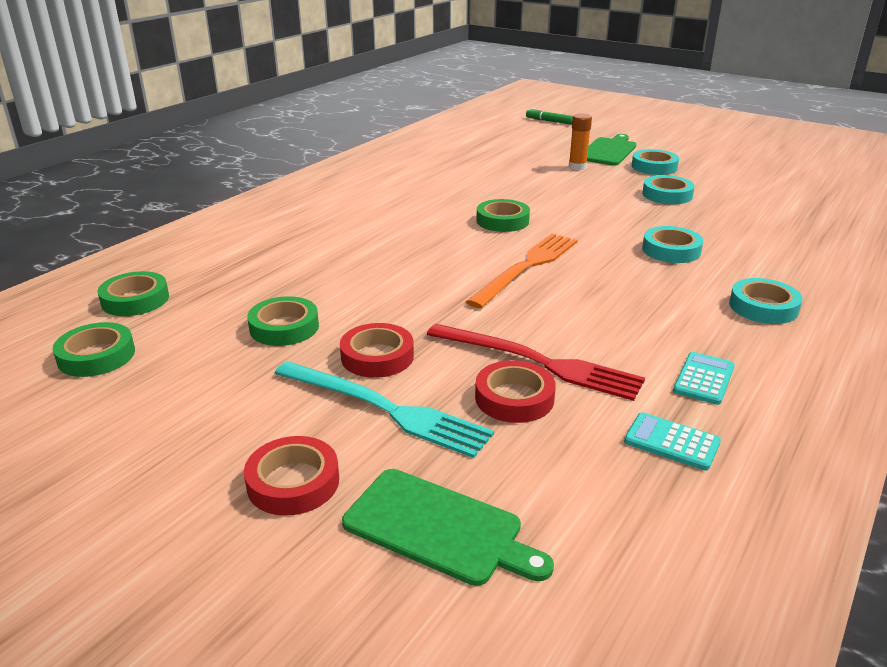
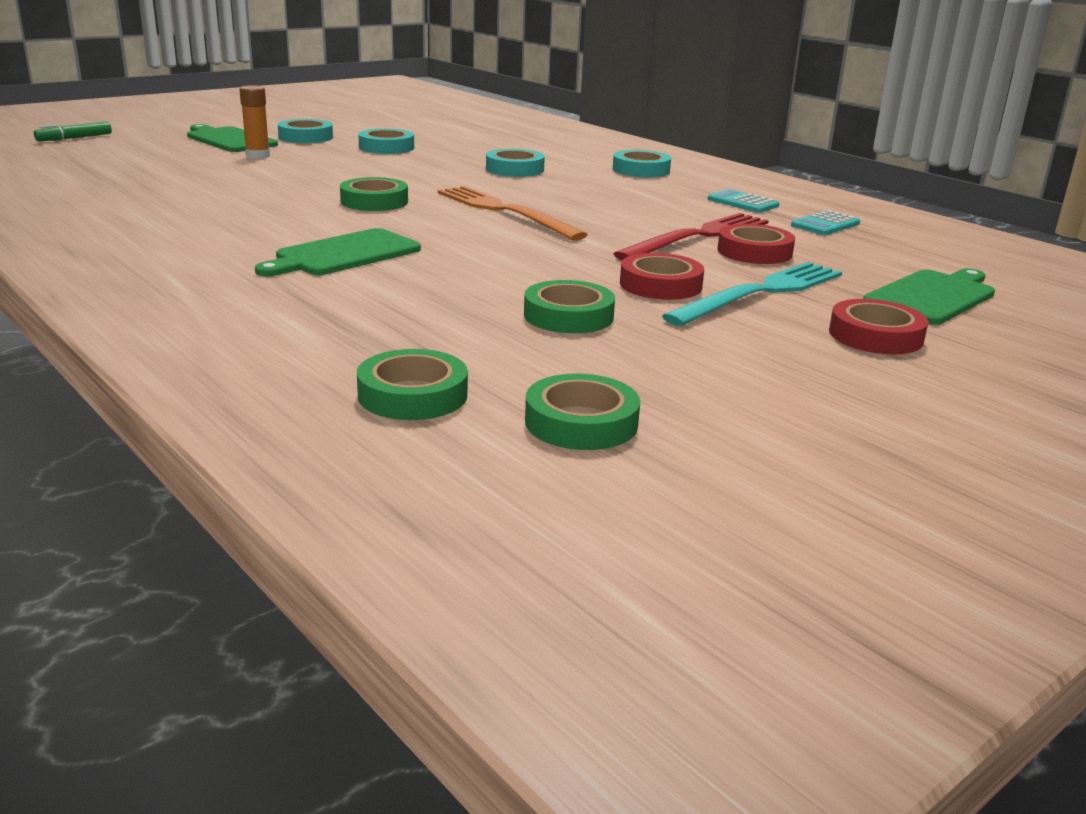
camera: 75 degrees left, 5 degrees down
none -> green cutting board [255,228,421,277]

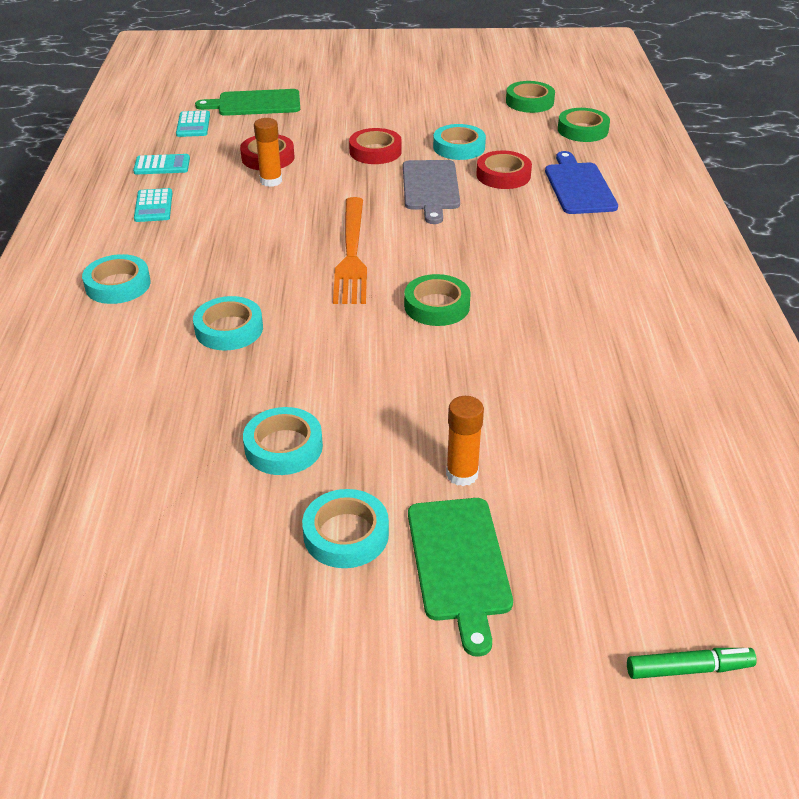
camera: 140 degrees left, 15 degrees up
green cutting board [255,228,421,277] -> none
green tape [524,280,615,333] -> turquoise tape [433,124,486,160]
red fork [614,213,769,260] -> orange glue stick [254,118,282,187]
turquoise fork [662,262,842,326] -> none
red tape [829,299,929,354] -> red tape moved to [476,150,532,189]
none -> turquoise calculator [176,110,210,137]
none -> grey cutting board [403,160,460,224]
none -> blue cutting board [545,151,618,214]

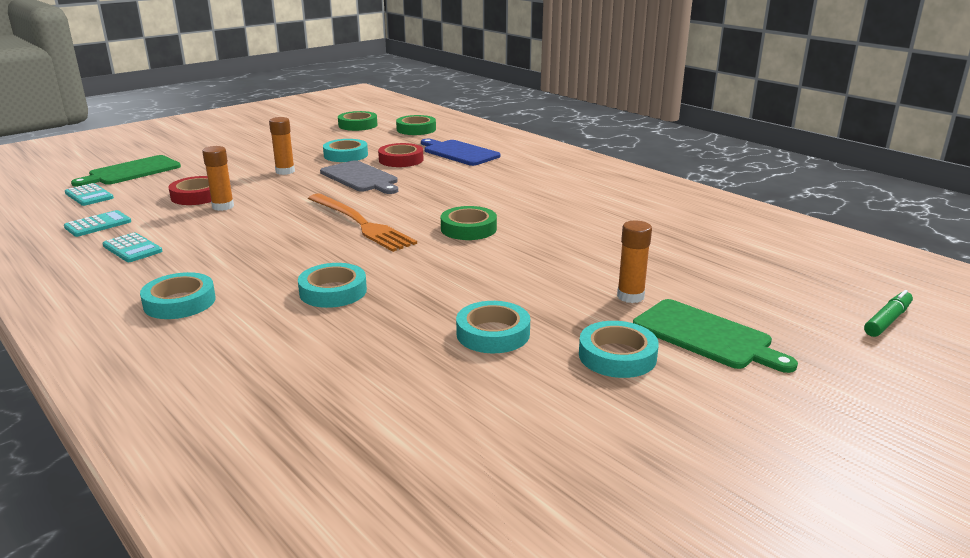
camera: 40 degrees left, 15 degrees down
red tape [349,128,402,164] -> orange glue stick [269,117,295,175]

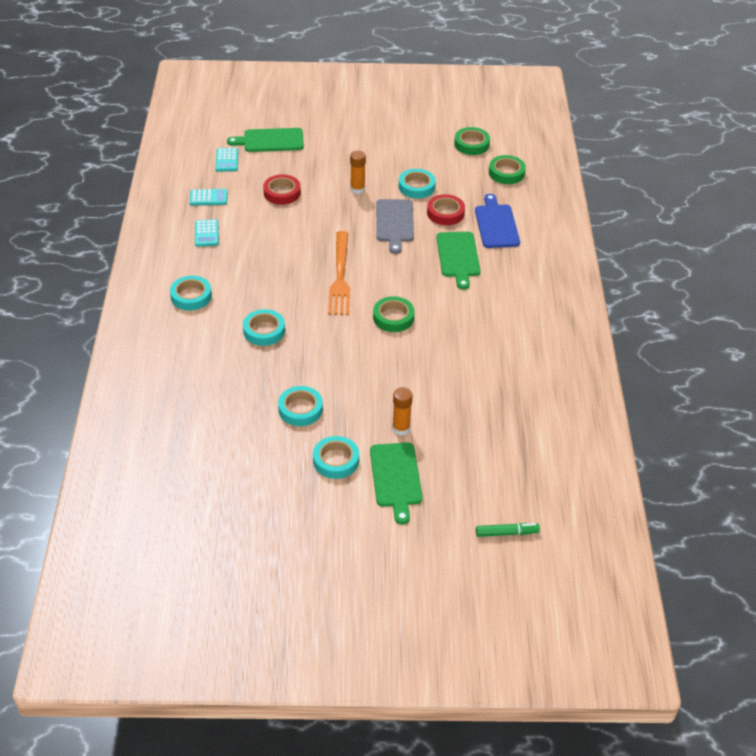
camera: 40 degrees right, 20 degrees up
orange glue stick [202,146,234,211] -> none
none -> green cutting board [436,232,480,290]

